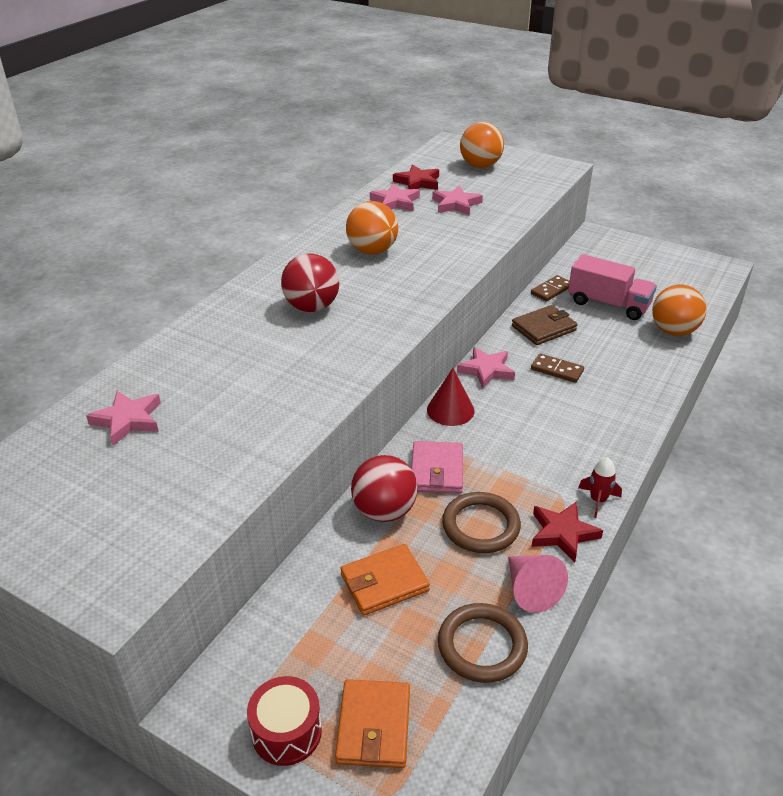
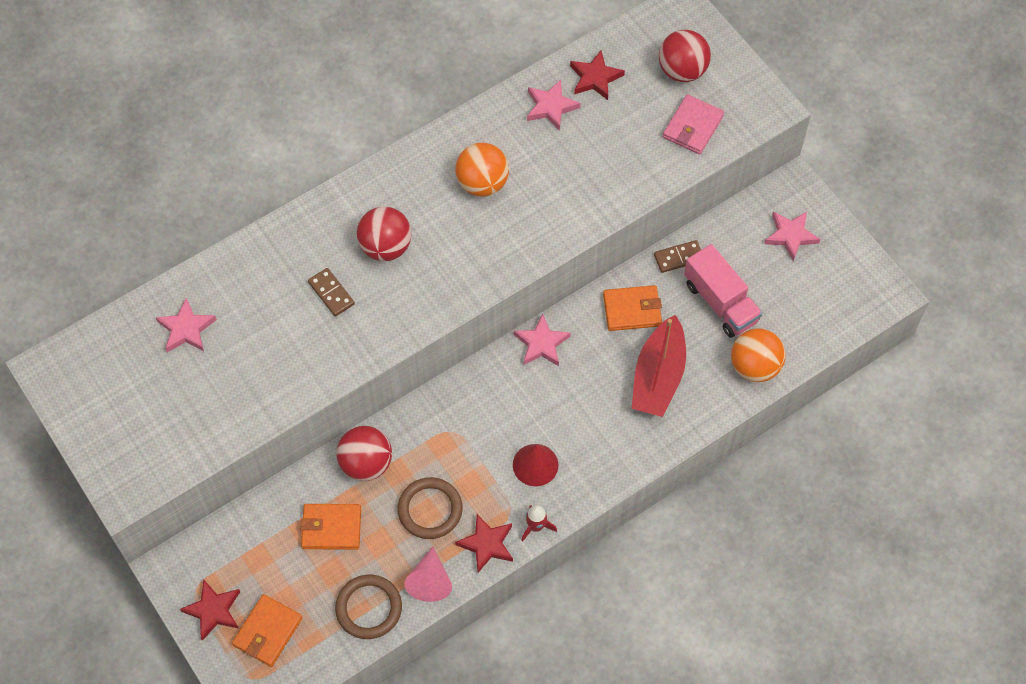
camera: 25 degrees right, 25 degrees up
red drum [247,676,322,766] -> red star [180,580,240,641]
pink wallet [411,441,463,494] -> pink wallet moved to [663,94,724,154]
red cone [427,368,474,426] -> red cone moved to [513,444,558,486]
pink star [432,185,483,216] -> pink star moved to [764,212,821,261]
orange ball [460,122,504,168] -> red ball [659,30,711,82]
brown wallet [512,305,578,345] -> orange wallet [603,285,662,331]
brown domino [531,353,584,383] -> brown domino moved to [308,268,355,316]
none -> red boat [632,315,686,417]

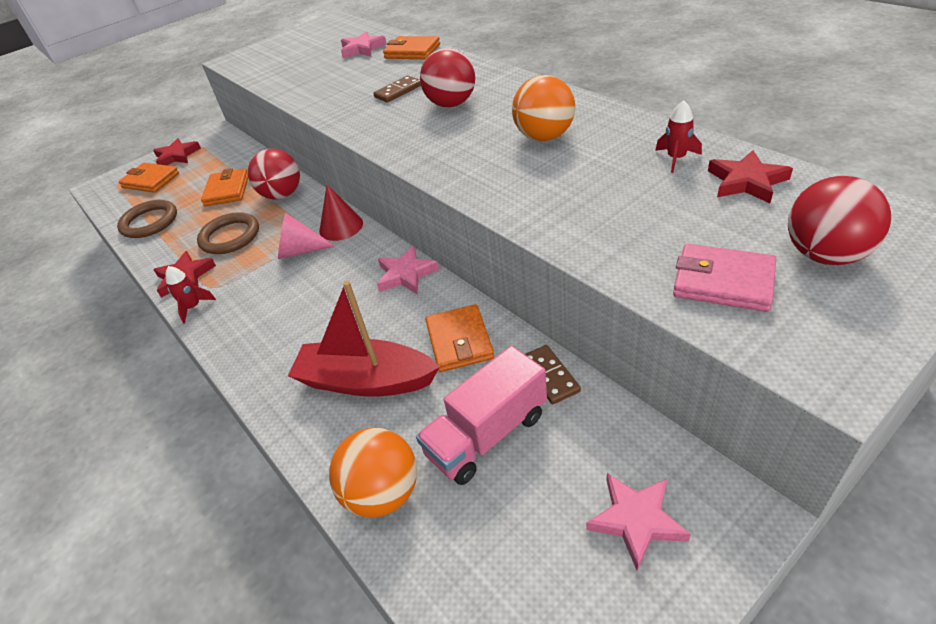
camera: 90 degrees right, 20 degrees down
pink cone [405,546,452,602] -> pink cone moved to [278,213,335,259]
red cone [513,444,558,486] -> red cone moved to [319,184,363,241]
pink star [527,80,581,131] -> red rocket [655,100,702,173]
none -> orange wallet [383,36,440,59]

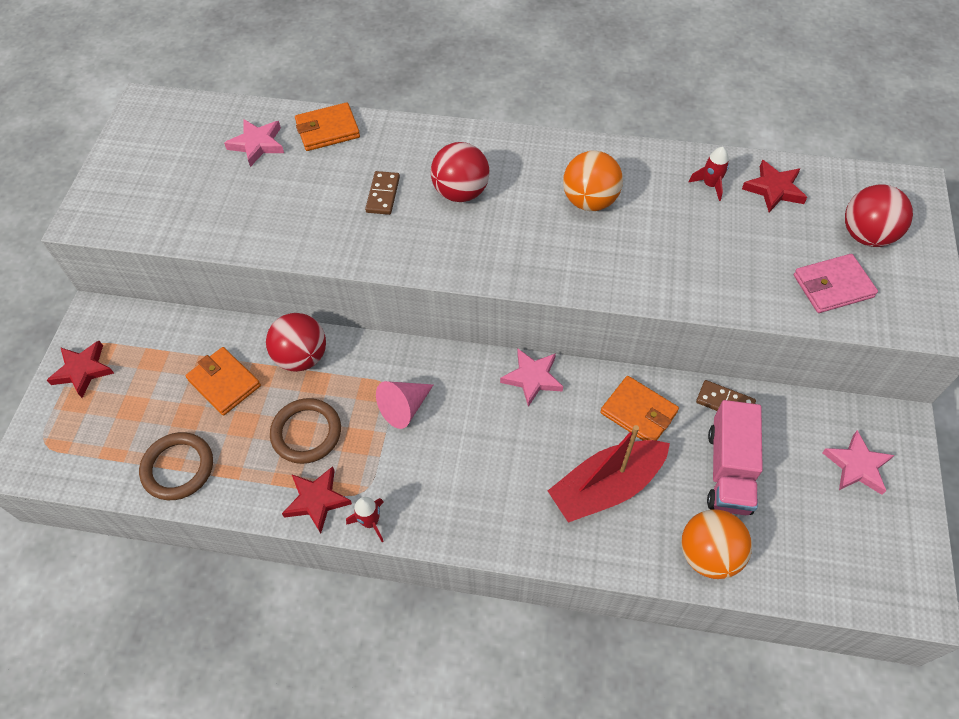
camera: 45 degrees left, 15 degrees up
orange wallet [118,163,179,193] -> none
red cone [319,184,363,241] -> none

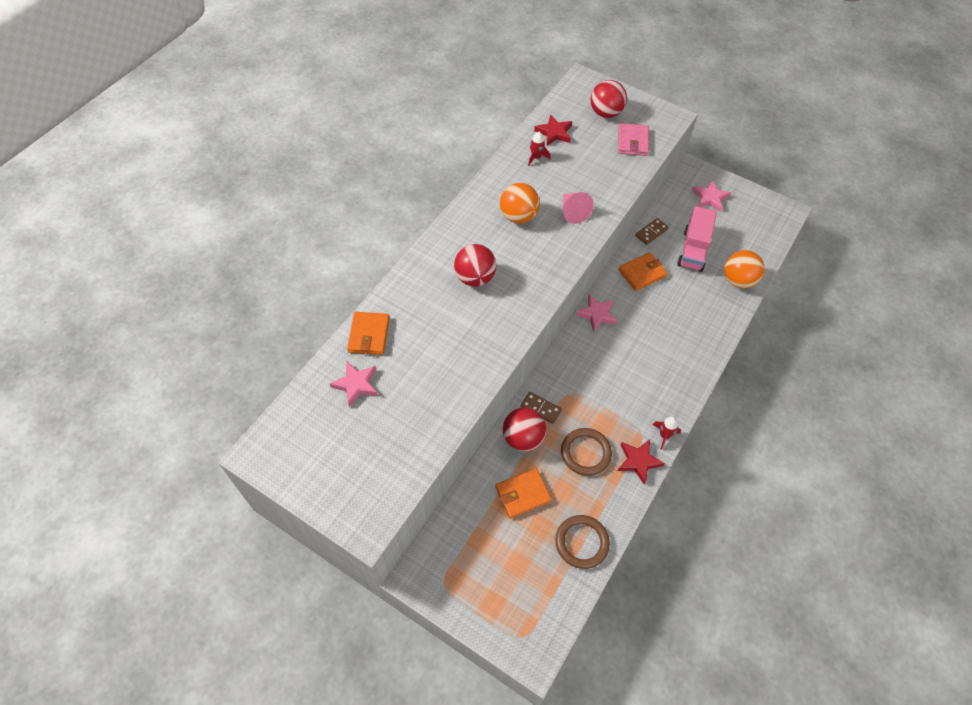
camera: 70 degrees left, 0 degrees up
red star [47,341,114,398] -> none
brown domino [365,171,400,215] -> brown domino moved to [521,392,562,424]
pink cone [376,381,433,429] -> pink cone moved to [563,192,594,224]
red boat [548,425,670,523] -> none
pink truck [707,400,763,515] -> pink truck turned 75 degrees clockwise [677,206,717,272]

